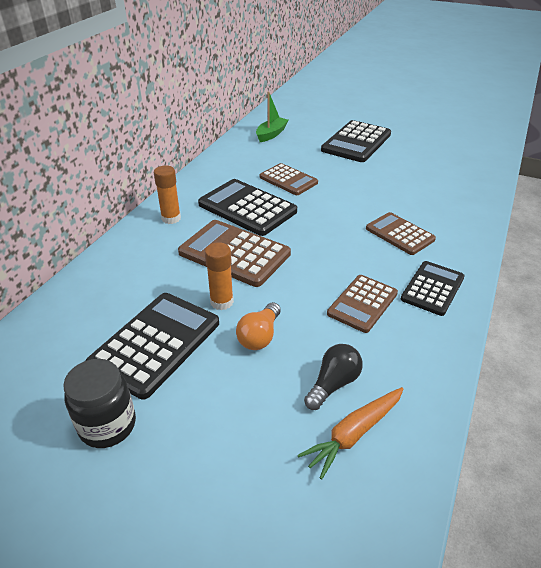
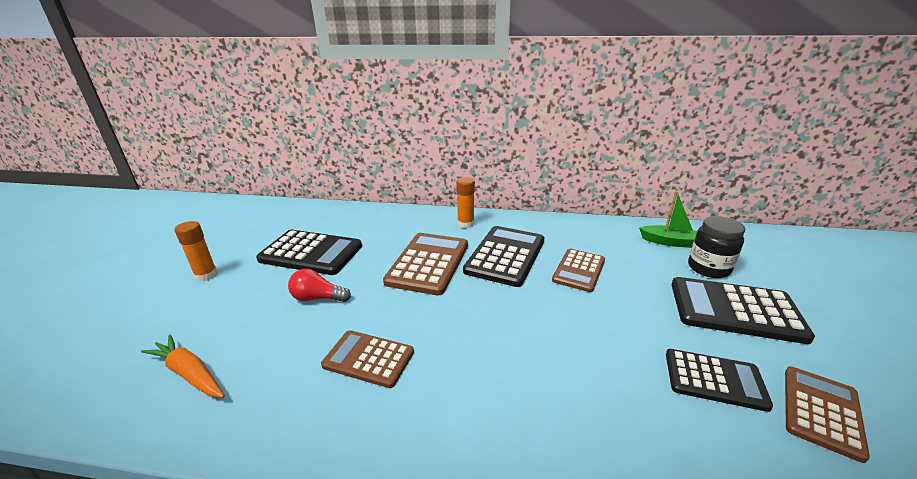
camera: 75 degrees right, 10 degrees down
black jar [63,359,136,448] -> black jar moved to [688,216,746,278]
orange glue stick [205,242,234,310] -> orange glue stick moved to [174,221,217,282]
orange light bulb [236,302,281,350] -> red light bulb [288,269,351,302]
black light bulb [304,344,363,410] -> none
brown calculator [366,212,436,255] -> brown calculator moved to [785,366,870,463]
black calculator [401,261,465,316] -> black calculator moved to [666,349,773,412]

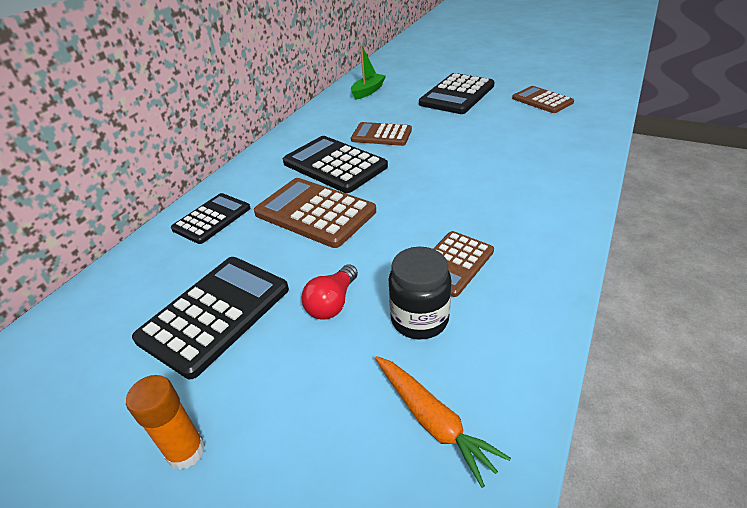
camera: 70 degrees left, 10 degrees up
orange carrot [141,335,225,398] -> orange carrot turned 90 degrees counterclockwise [375,356,511,488]
orange glue stick [456,177,475,228] -> none
brown calculator [552,249,605,292] -> brown calculator turned 150 degrees clockwise [351,122,412,146]
black calculator [666,349,773,412] -> black calculator moved to [171,193,250,244]
black jar [688,216,746,278] -> black jar moved to [389,247,451,339]

